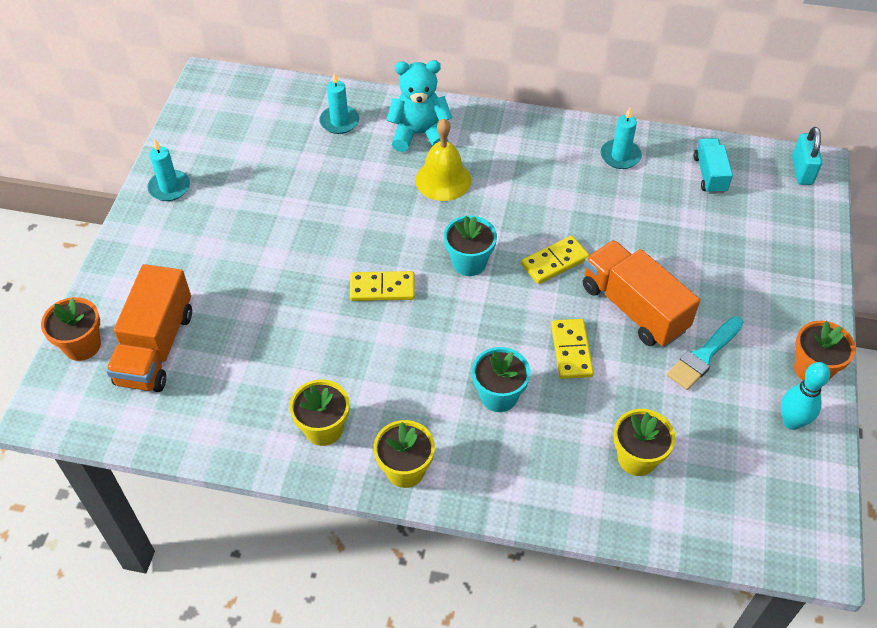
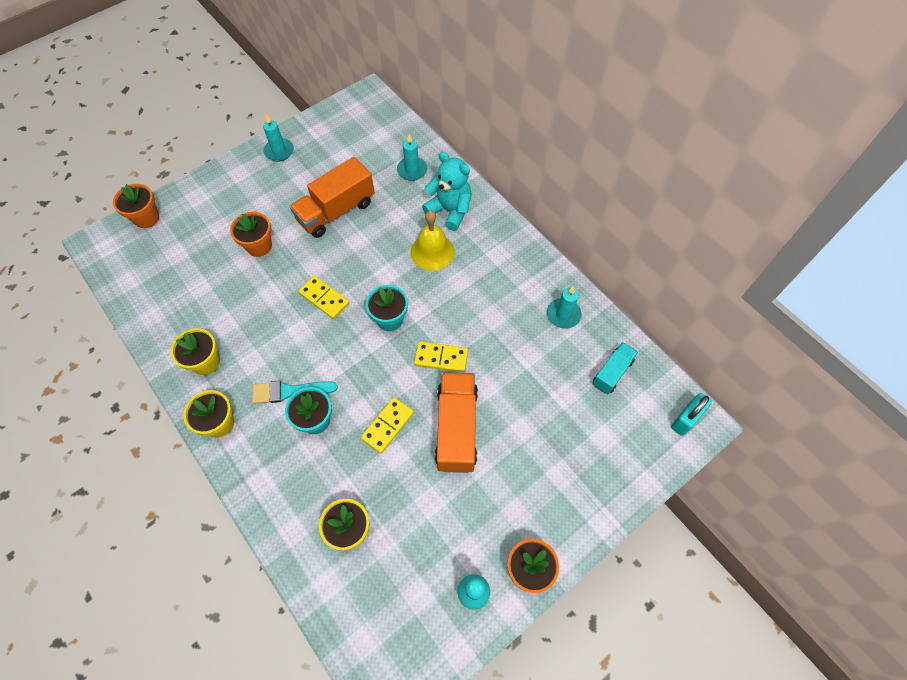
camera: 40 degrees right, 10 degrees up
orange truck [106,264,192,392] -> orange truck moved to [290,157,375,238]
turquoise brush [667,316,743,390] -> turquoise brush moved to [252,381,337,404]
none -> orange flower pot [230,212,272,257]

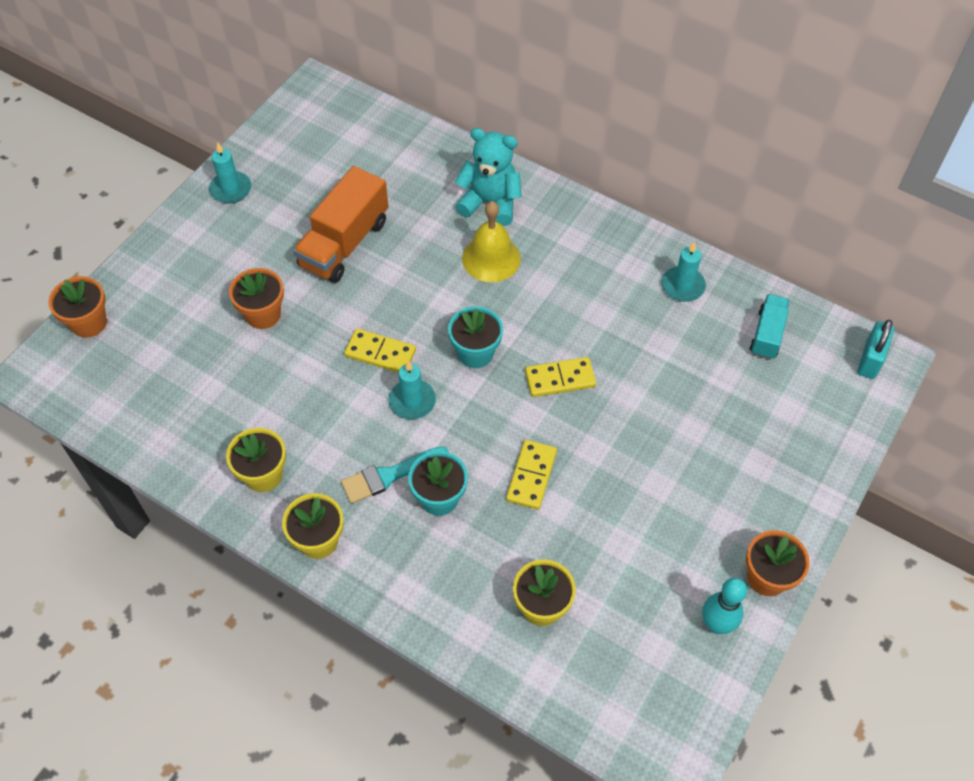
camera: 20 degrees left, 5 degrees down
turquoise candle [397,135,427,181] -> turquoise candle moved to [389,361,436,419]
orange truck [435,372,478,473] -> none

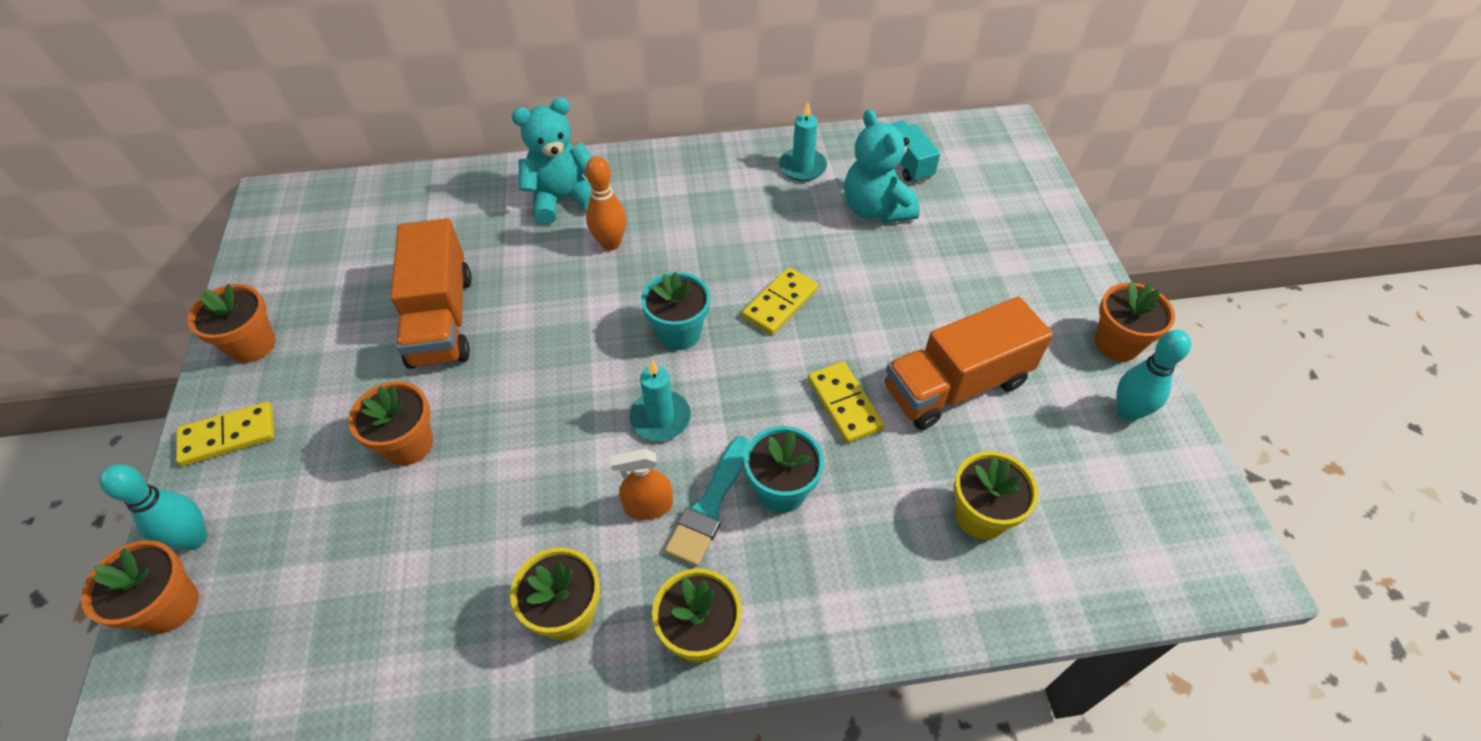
camera: 40 degrees left, 5 degrees down
turquoise candle [209,142,251,204] -> orange flower pot [187,284,275,363]
yellow domino [344,328,416,373] -> yellow domino moved to [176,402,275,466]
yellow bell [462,201,521,282] -> orange bowling pin [585,156,627,251]
turquoise padlock [858,320,894,379] -> none
none -> turquoise bowling pin [99,464,207,550]
none -> orange spray bottle [610,449,673,520]
none -> turquoise teddy bear [844,109,920,223]
none -> orange truck [885,296,1053,430]

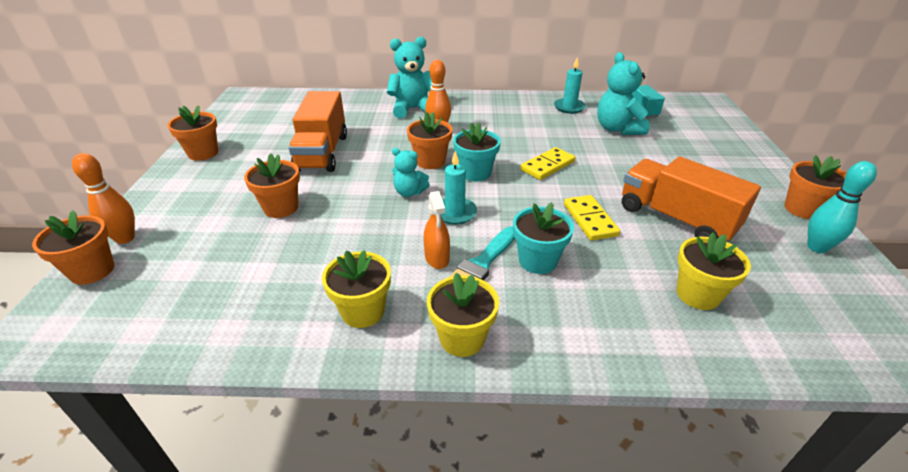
camera: 10 degrees right, 15 degrees down
turquoise bowling pin [99,464,207,550] -> orange bowling pin [72,153,135,244]
yellow domino [176,402,275,466] -> none
orange spray bottle [610,449,673,520] -> orange spray bottle turned 105 degrees counterclockwise [424,191,450,269]
orange truck [885,296,1053,430] -> orange truck turned 60 degrees clockwise [622,156,761,243]
none -> turquoise teddy bear [392,148,430,197]
none -> orange flower pot [407,112,452,169]

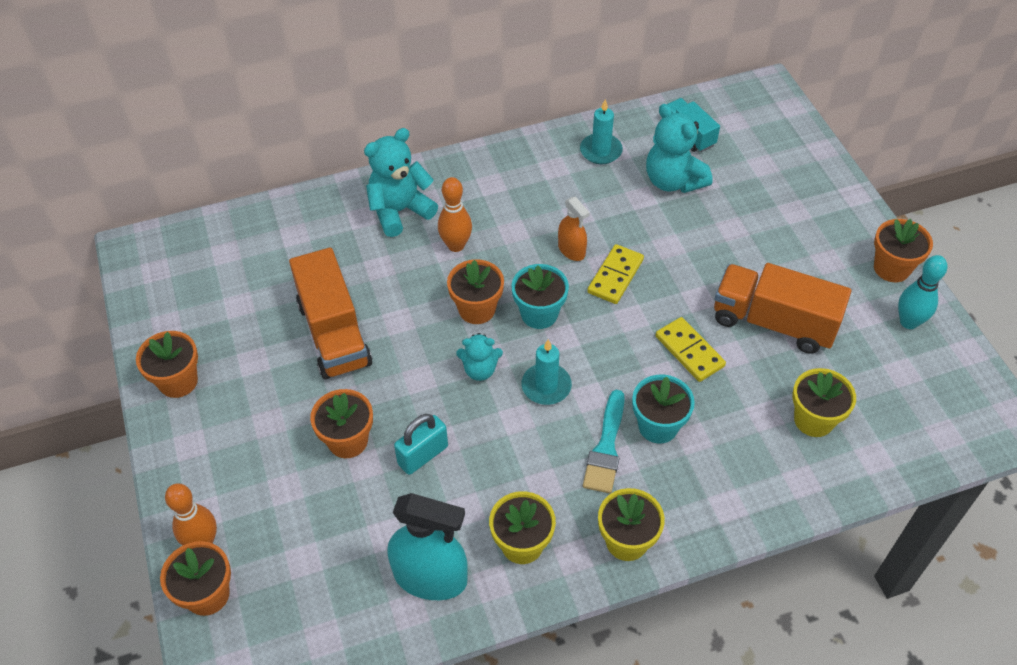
camera: 20 degrees left, 15 degrees up
orange spray bottle [424,191,450,269] -> orange spray bottle moved to [558,196,590,261]
none -> turquoise spray bottle [387,493,468,600]
none -> turquoise padlock [394,414,448,475]

